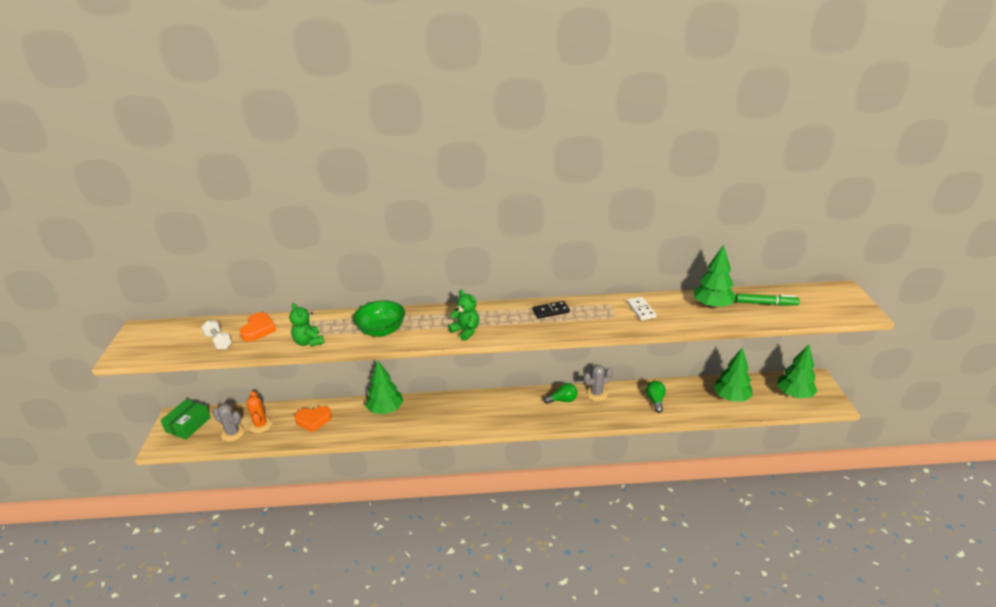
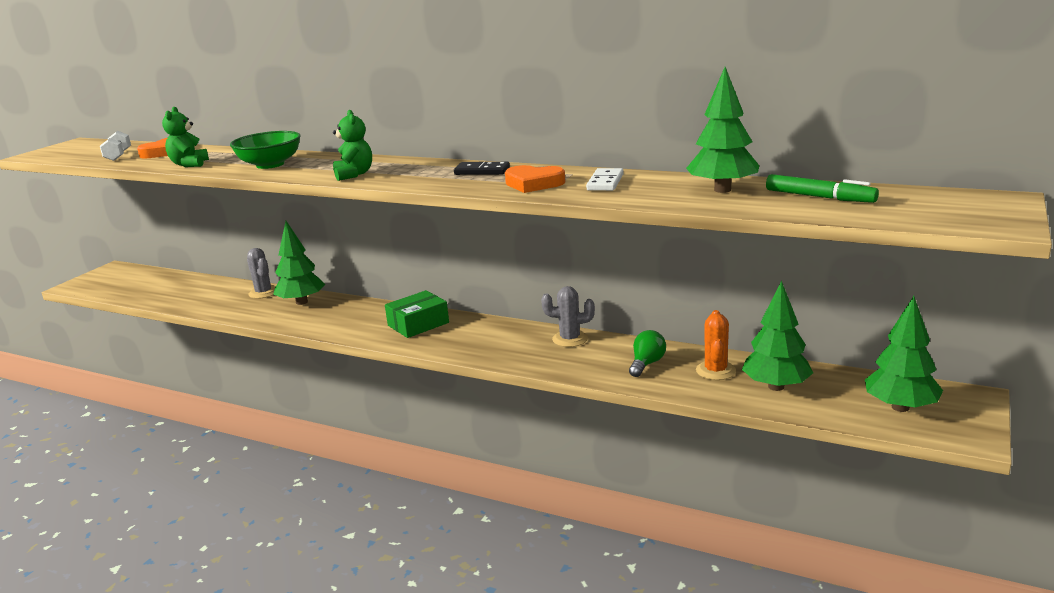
camera: 30 degrees right, 10 degrees down
green box [160,399,211,440] -> green box moved to [385,290,449,338]
grey cactus [212,404,245,441] -> grey cactus moved to [247,248,276,299]
orange cactus [246,391,273,433] -> orange cactus moved to [696,310,736,380]
orange heart [295,406,332,432] -> orange heart moved to [505,165,565,193]
green light bulb [544,383,577,404] -> none

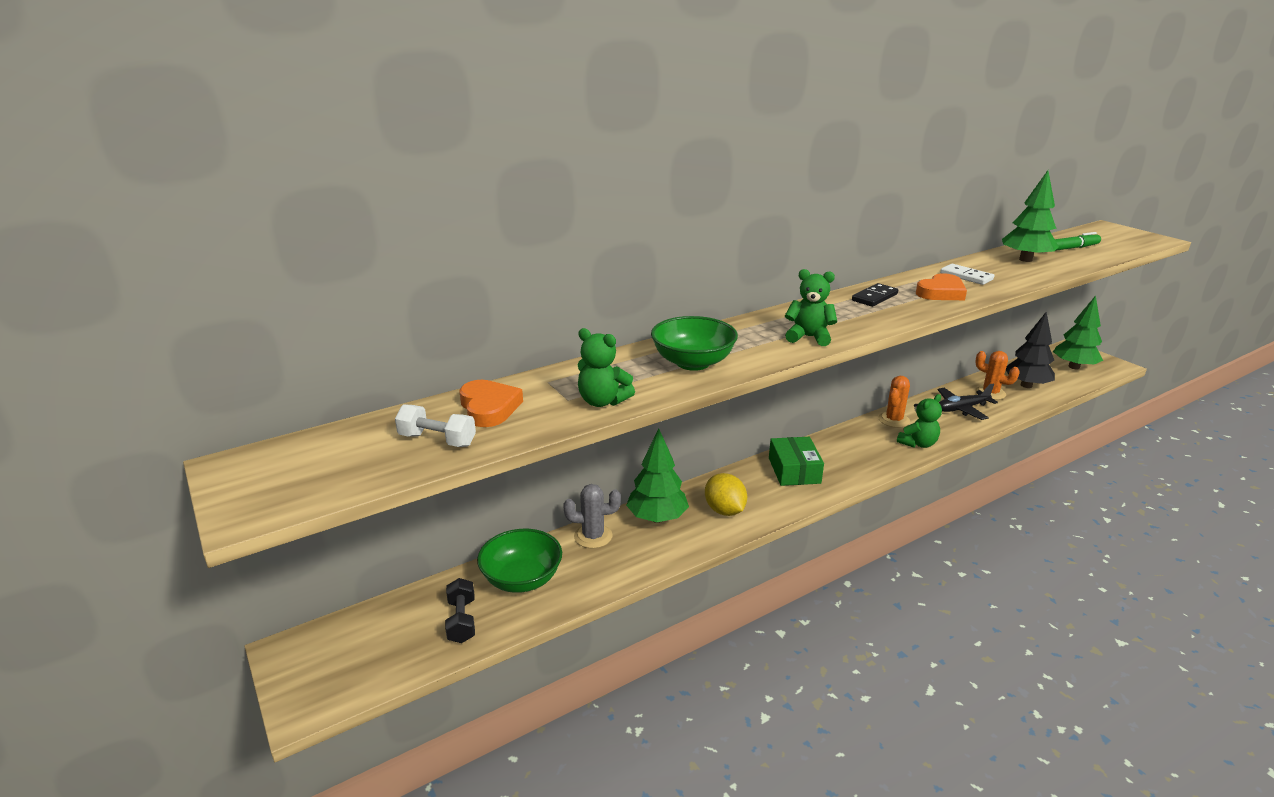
camera: 60 degrees left, 5 degrees up
grey cactus [541,286,595,347] -> orange cactus [878,376,910,428]
green light bulb [629,330,666,377] -> black plane [938,384,998,420]
green tree [742,281,813,391] -> black tree [1006,311,1055,388]
none -> black dumbbell [445,578,475,643]
none -> green bowl [477,529,562,593]
none -> yellow lemon [705,473,747,516]
none -> green teddy bear [897,394,942,448]

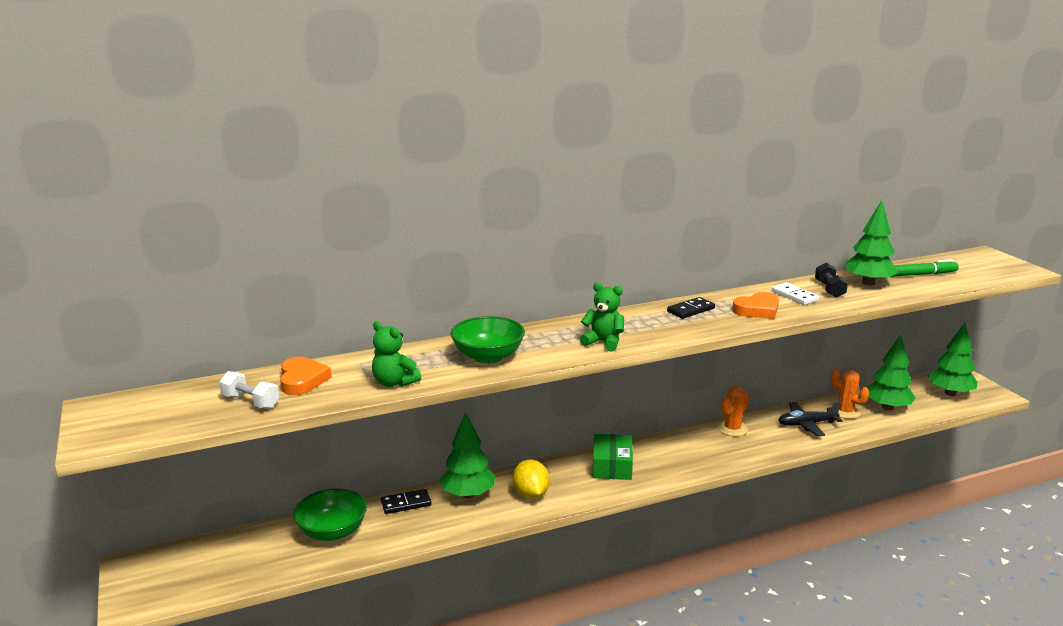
camera: 10 degrees right, 5 degrees down
black dumbbell [445,578,475,643] -> black dumbbell moved to [815,263,848,298]
grey cactus [563,484,621,548] -> black domino [381,489,432,514]
green teddy bear [897,394,942,448] -> none
black tree [1006,311,1055,388] -> green tree [867,335,916,410]

